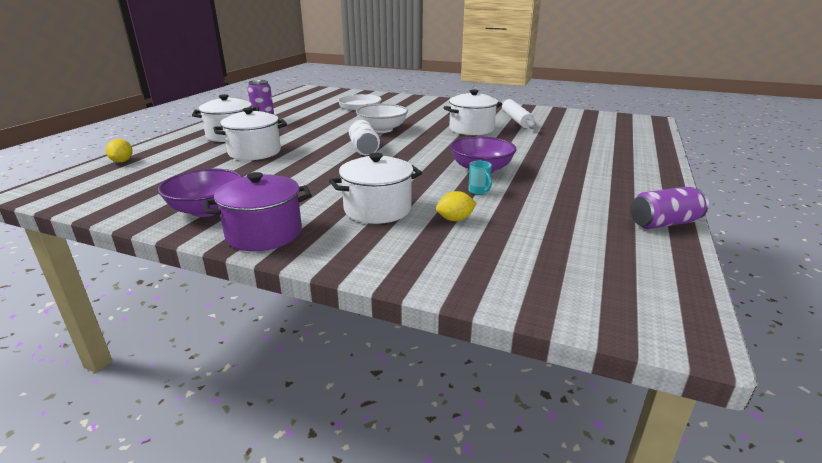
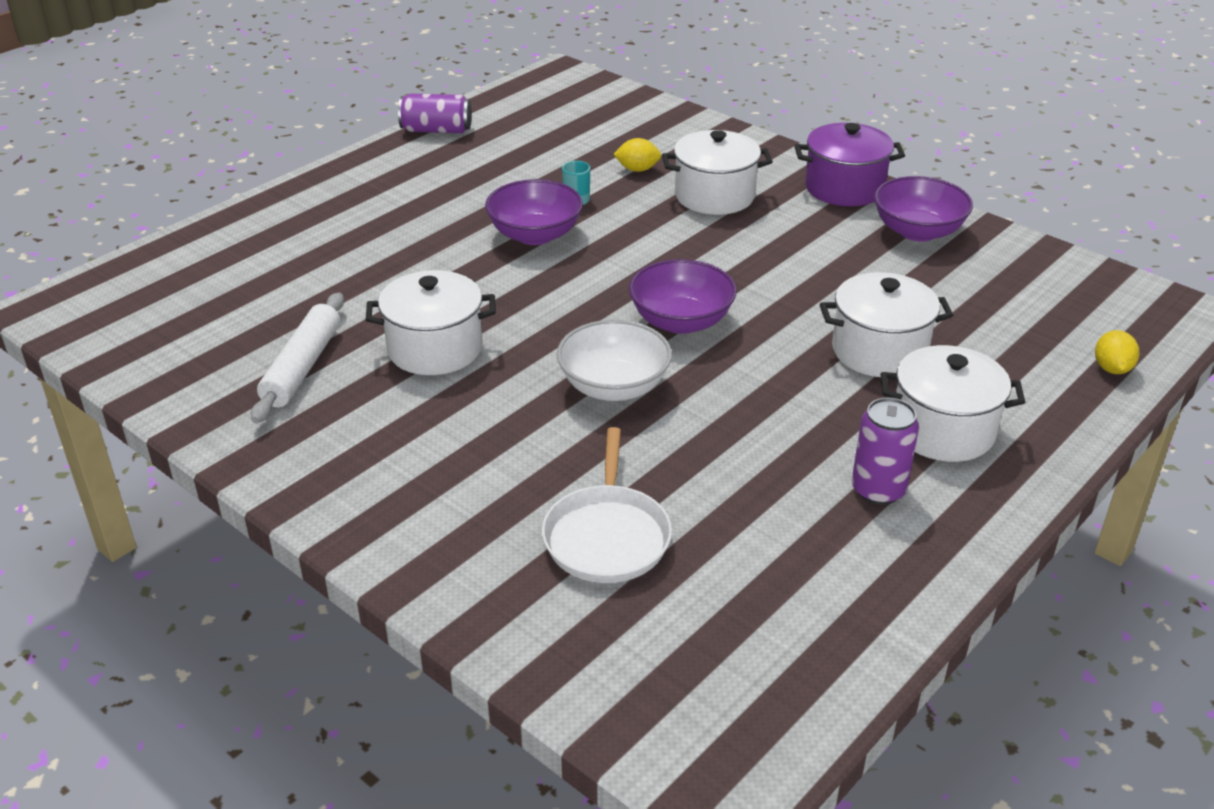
camera: 160 degrees left, 10 degrees up
white can [349,120,380,156] -> purple bowl [629,259,737,334]

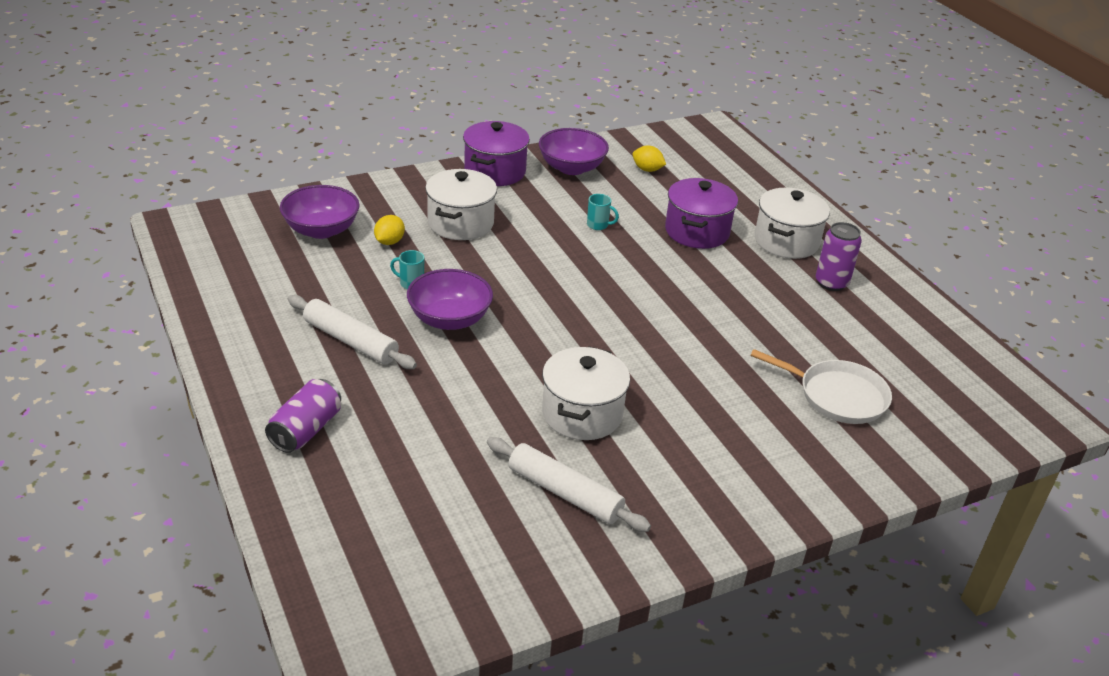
camera: 70 degrees left, 0 degrees up
purple can [398,93,472,133] -> purple can moved to [265,379,341,453]
white bowl [557,320,672,401] -> none
purple bowl [629,259,737,334] -> purple bowl moved to [280,185,360,239]
white pot [820,272,953,377] -> purple pot [665,178,738,249]
yellow lemon [1095,330,1140,374] -> yellow lemon moved to [633,146,666,172]
none -> white rolling pin [288,295,417,369]
none -> turquoise mug [587,194,619,230]

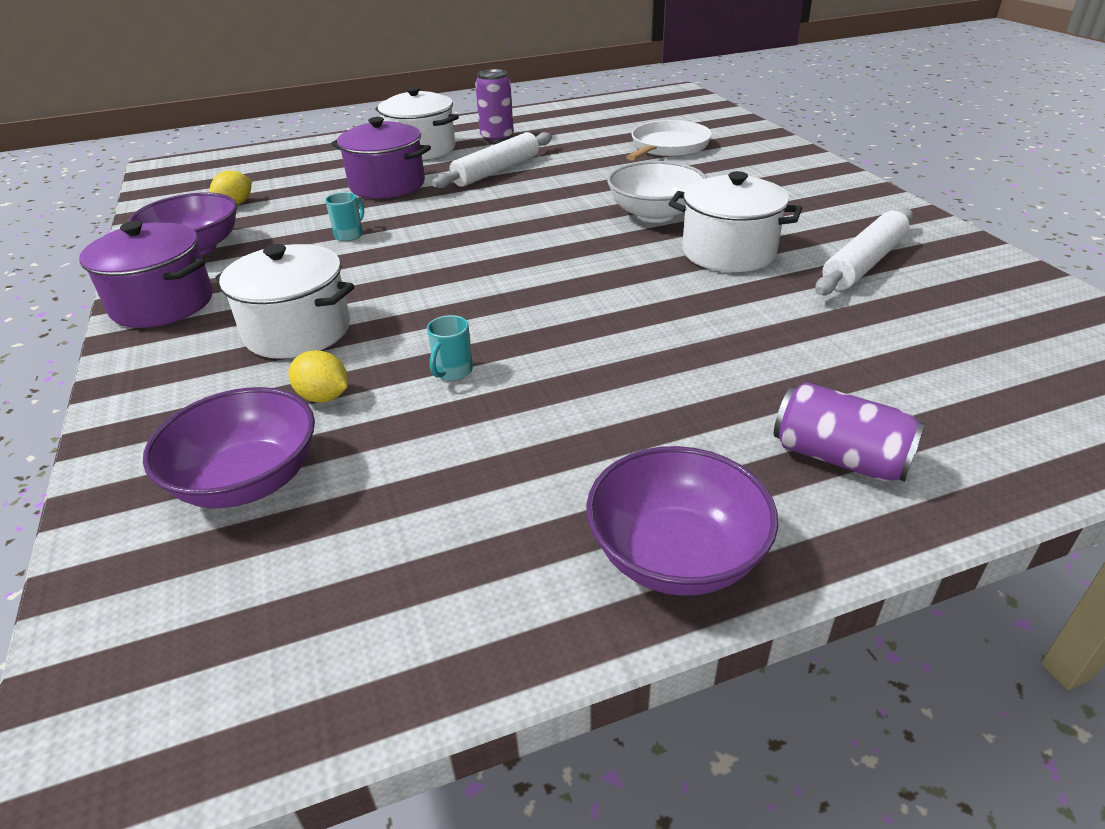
camera: 80 degrees left, 0 degrees up
white rolling pin [288,295,417,369] -> white rolling pin moved to [432,132,552,188]
purple bowl [407,269,493,330] -> purple bowl moved to [586,446,778,596]
none -> white bowl [607,161,707,223]

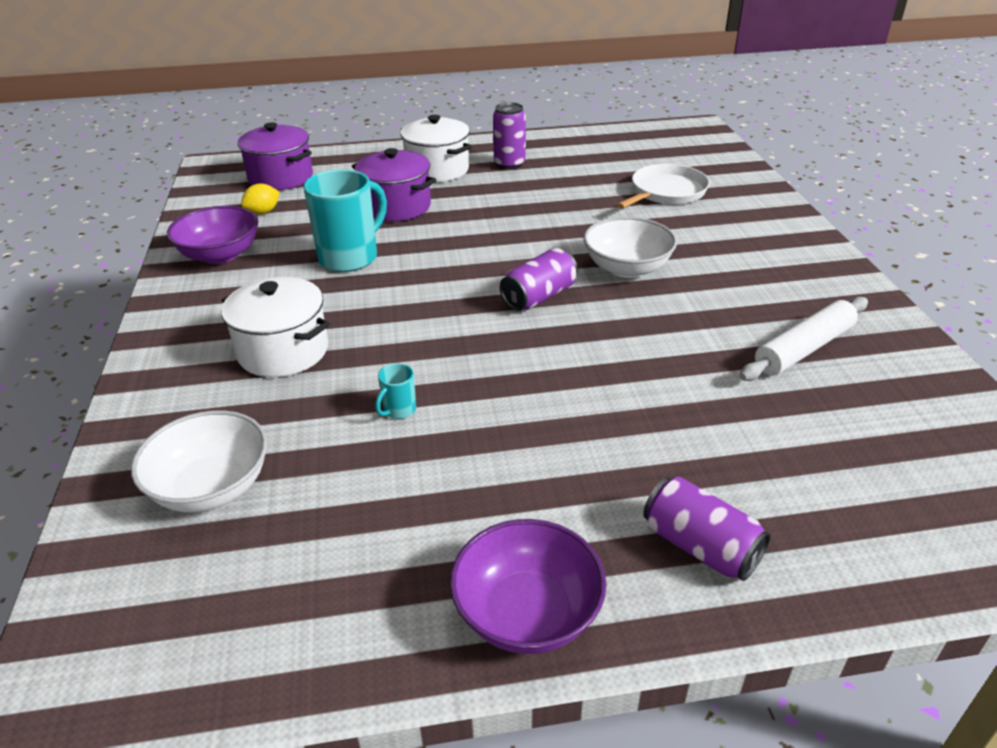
camera: 10 degrees right, 0 degrees up
purple pot [79,221,213,328] -> purple pot moved to [238,122,313,190]
purple bowl [143,387,315,508] -> white bowl [131,410,267,512]
yellow lemon [288,350,348,403] -> none
turquoise mug [325,192,364,241] -> turquoise mug [303,169,387,272], size x2.33
white rolling pin [432,132,552,188] -> none
white pot [669,171,802,272] -> none
none -> purple can [500,248,578,311]

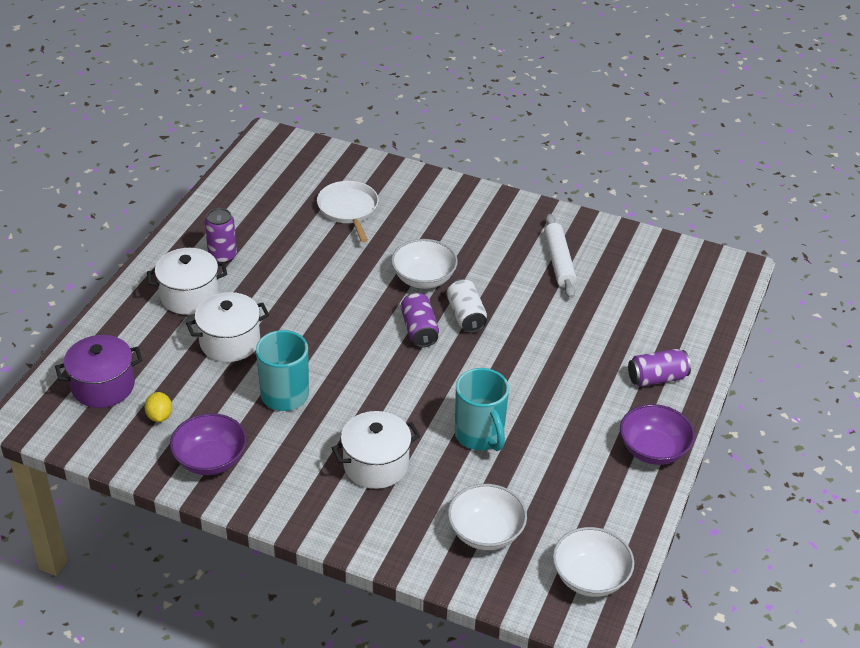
camera: 60 degrees left, 5 degrees up
purple pot [352,148,436,221] -> white pot [186,292,269,362]
turquoise mug [375,363,416,419] -> turquoise mug [455,368,509,451], size x2.33
none -> white can [447,279,487,333]
none -> white bowl [553,527,635,597]

